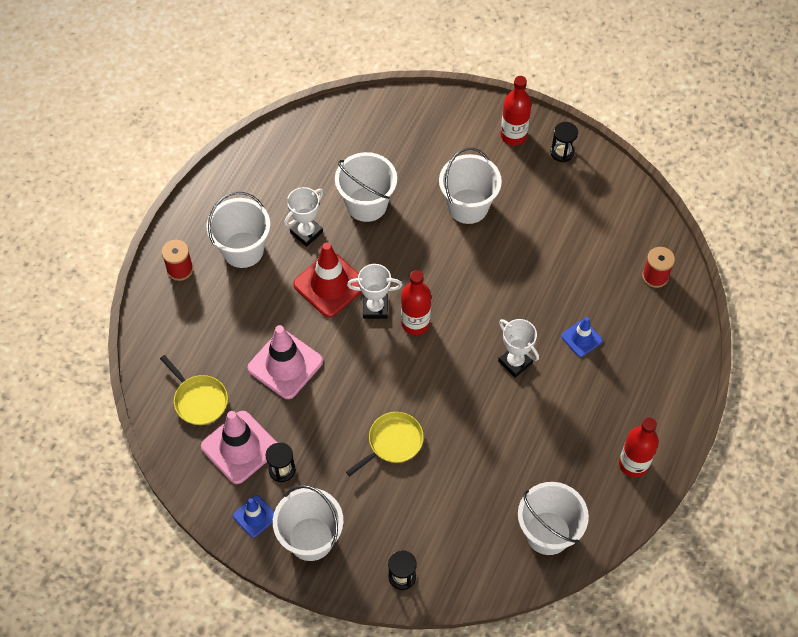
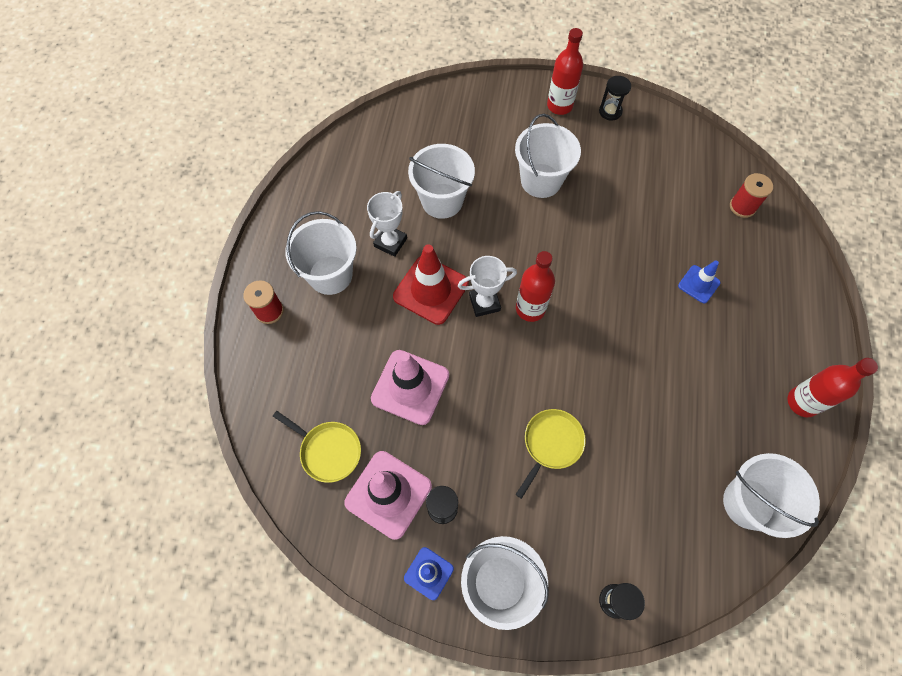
camera: 15 degrees left, 5 degrees up
white trophy [498,319,539,378] -> none

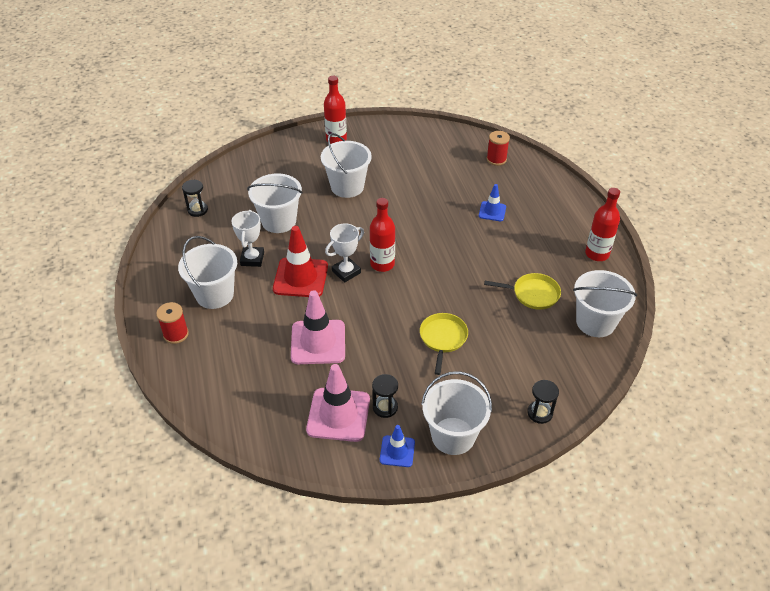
camera: 25 degrees left, 20 degrees down
yellow pan [273,411,361,483] -> yellow pan moved to [484,273,561,310]
black hourglass [599,76,631,120] -> black hourglass moved to [182,180,208,217]

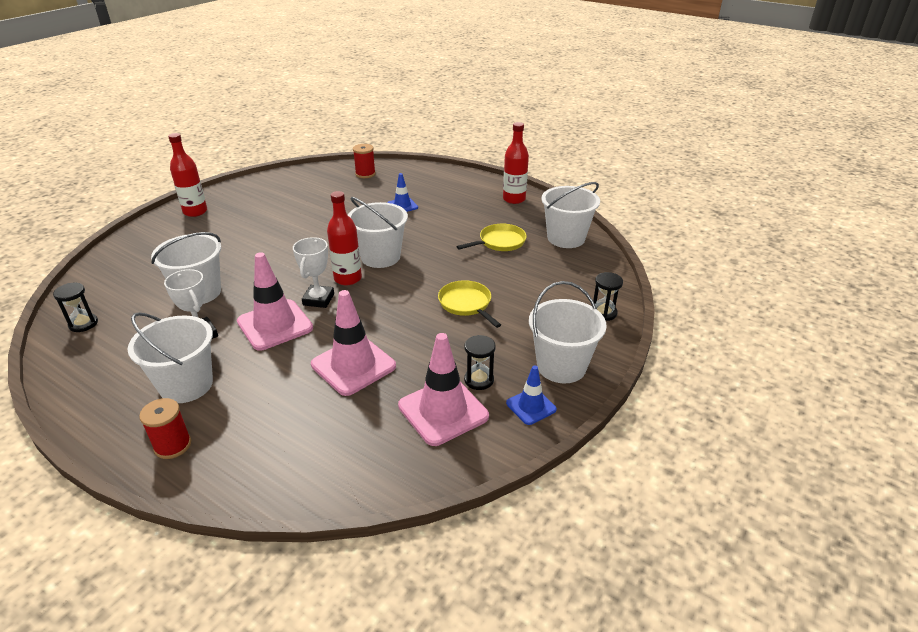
camera: 40 degrees left, 10 degrees down
red traffic cone [273,226,328,297] -> pink traffic cone [237,252,313,351]
white bucket [321,133,372,198] -> white bucket moved to [348,197,408,268]

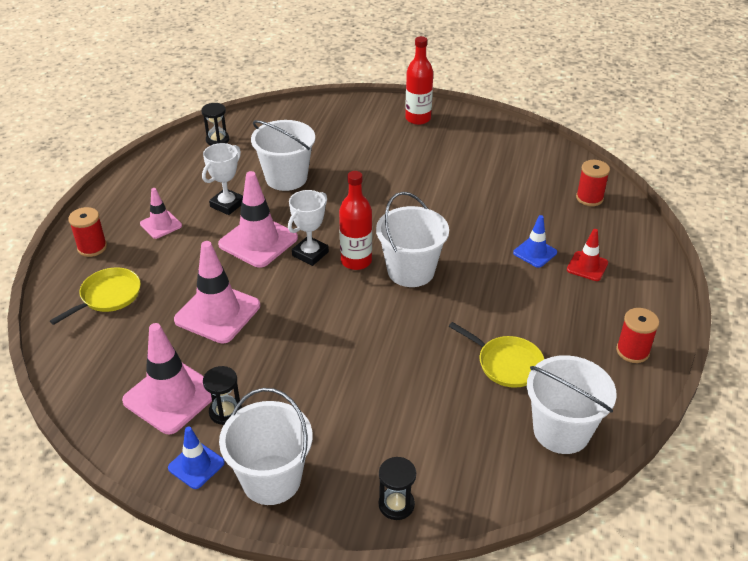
camera: 70 degrees right, 5 degrees up
white bucket [127,312,213,403] -> pink traffic cone [140,188,182,239]
white trophy [293,237,334,308] -> white trophy turned 45 degrees counterclockwise [288,190,329,266]
yellow pan [438,280,501,328] -> yellow pan moved to [50,267,141,325]
red bottle [503,122,529,204] -> red spool [616,308,659,363]
none -> red traffic cone [567,229,608,281]

